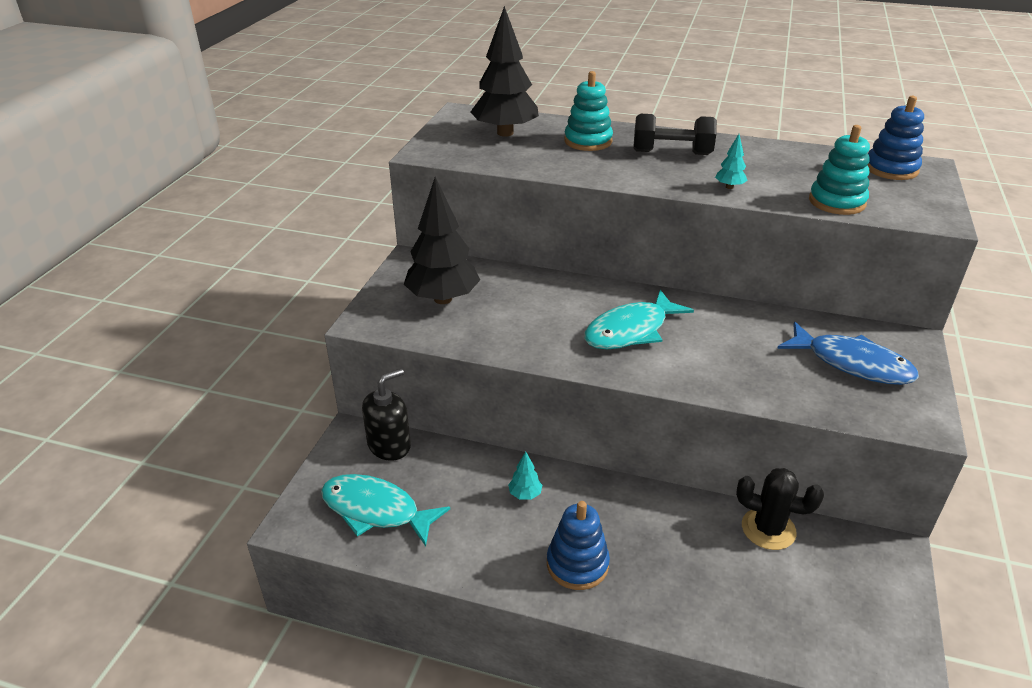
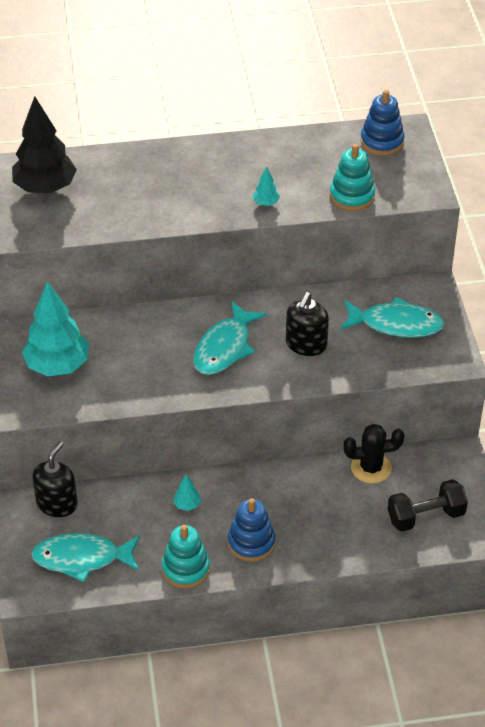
camera: 25 degrees left, 10 degrees up
black tree [404,177,480,304] -> turquoise tree [22,281,89,377]
turquoise stacking toy [564,71,613,151] -> turquoise stacking toy moved to [162,525,210,588]
black dumbbell [633,114,717,155] -> black dumbbell moved to [388,479,468,532]
blue fish [777,322,919,385] -> turquoise fish [341,297,444,338]
none -> black soap dispenser [286,292,329,356]

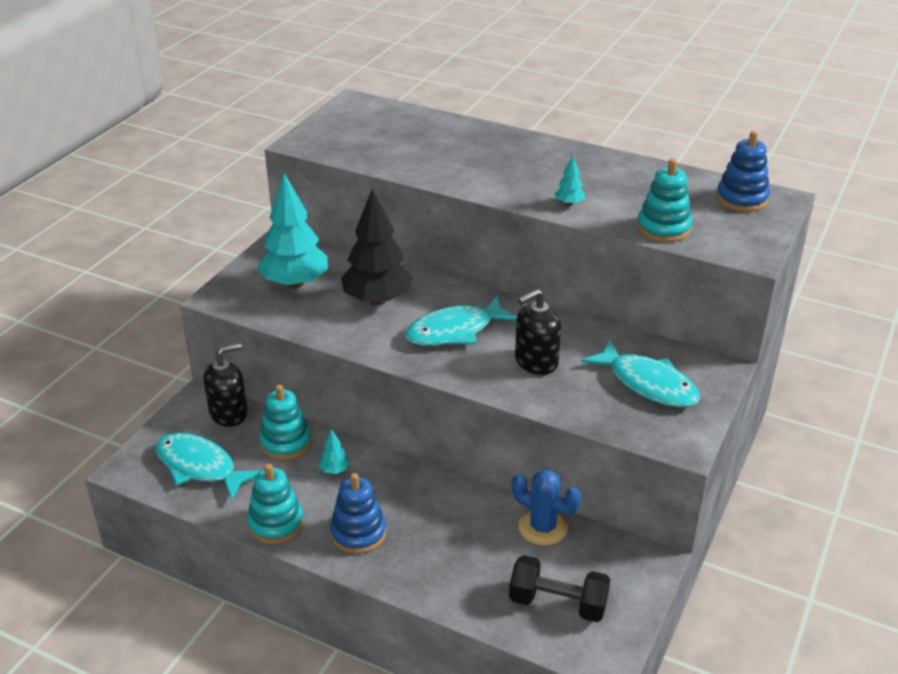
camera: 35 degrees right, 10 degrees down
black tree [12,96,77,194] -> black tree moved to [341,188,413,306]
black cactus [343,424,404,483] -> blue cactus [512,469,581,545]
none -> turquoise stacking toy [259,385,311,460]

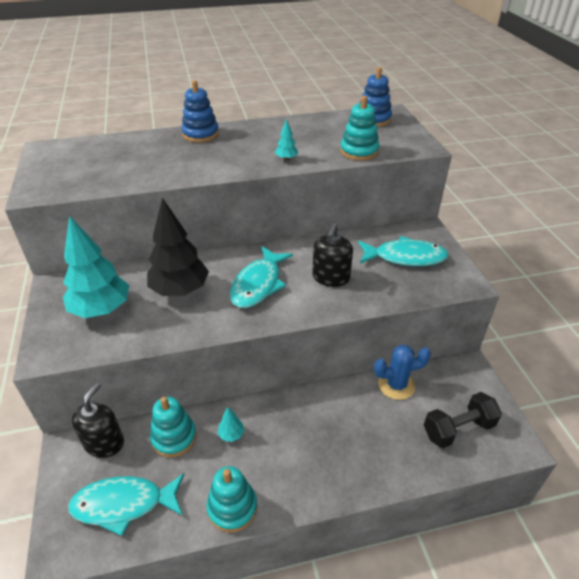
camera: 40 degrees left, 5 degrees up
blue stacking toy [330,473,386,554] -> blue stacking toy moved to [181,80,219,142]

